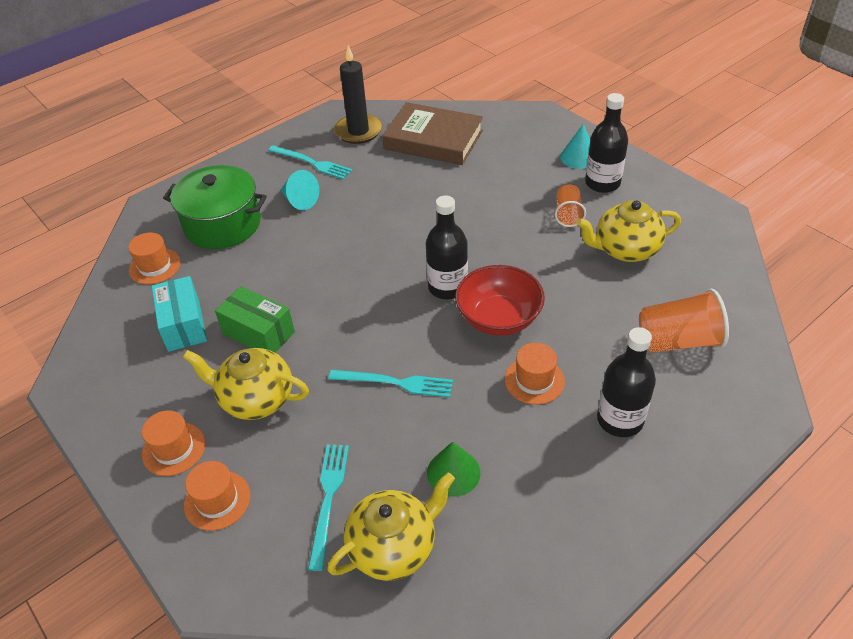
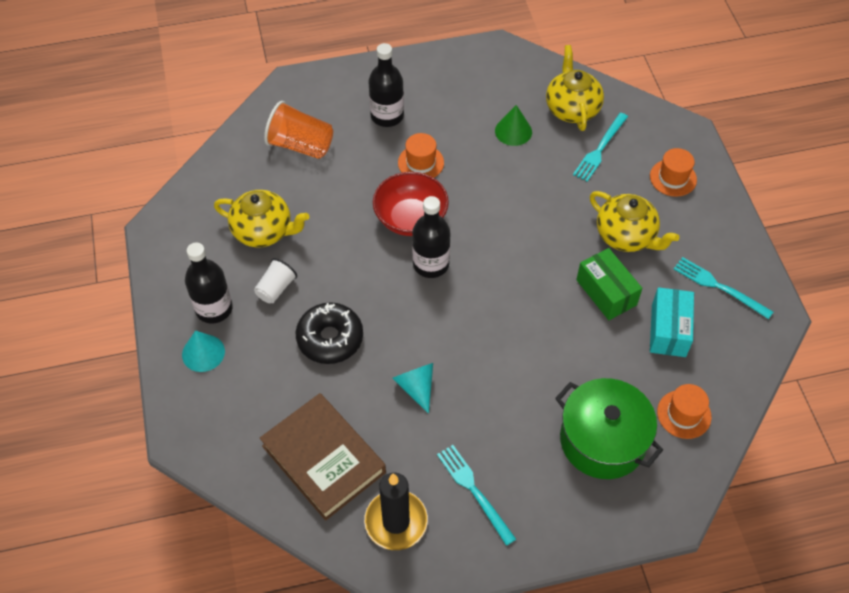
camera: 155 degrees left, 10 degrees up
orange hat [142,410,205,476] -> none
turquoise cone [281,170,319,210] -> turquoise cone moved to [392,363,433,414]
yellow teapot [327,472,455,581] -> yellow teapot turned 90 degrees clockwise [546,45,604,131]
turquoise fork [329,370,453,398] -> turquoise fork moved to [674,257,773,319]
orange cup [555,184,586,227] -> white cup [254,258,297,303]
none -> black donut [296,302,363,364]

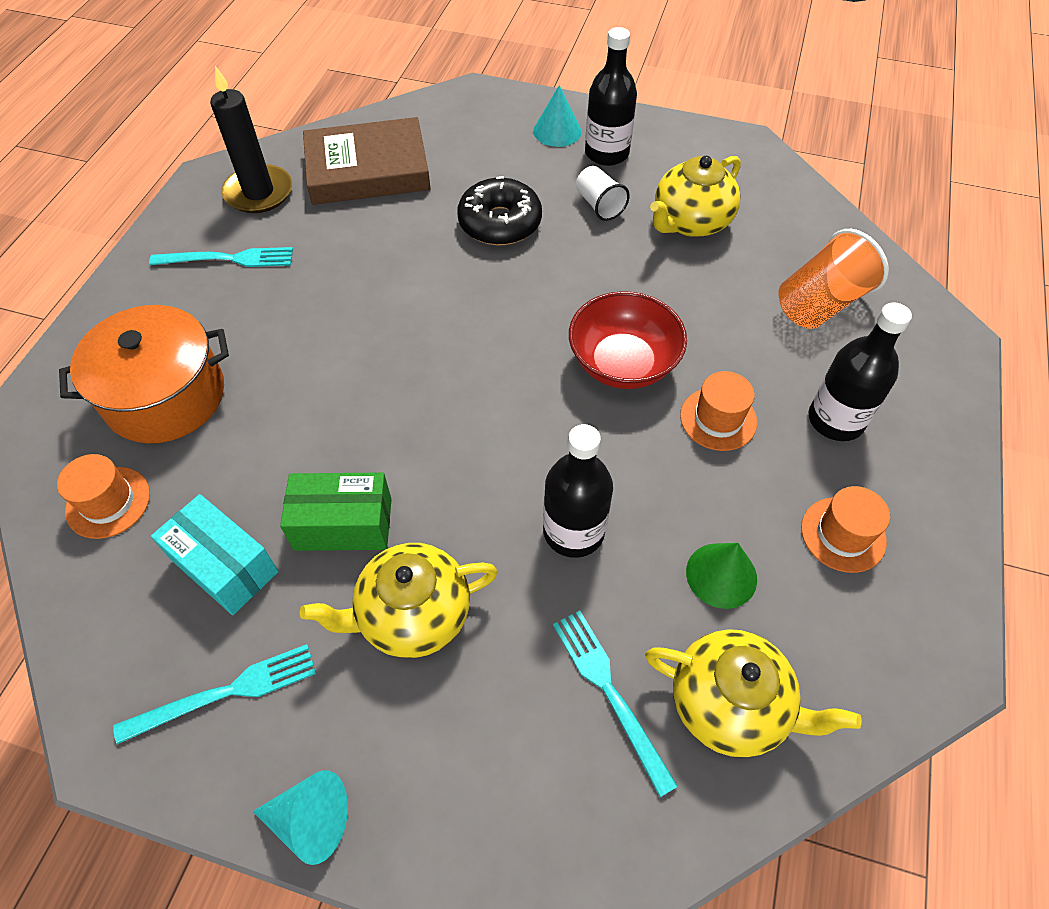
camera: 120 degrees right, 0 degrees up
turquoise cone [392,363,433,414] -> turquoise cone moved to [253,770,348,865]
black bottle [412,196,450,278] -> black bottle moved to [543,424,613,558]
green pot [555,378,663,479] -> orange pot [59,305,229,443]
orange hat [650,148,697,197] -> orange hat moved to [801,486,890,573]

